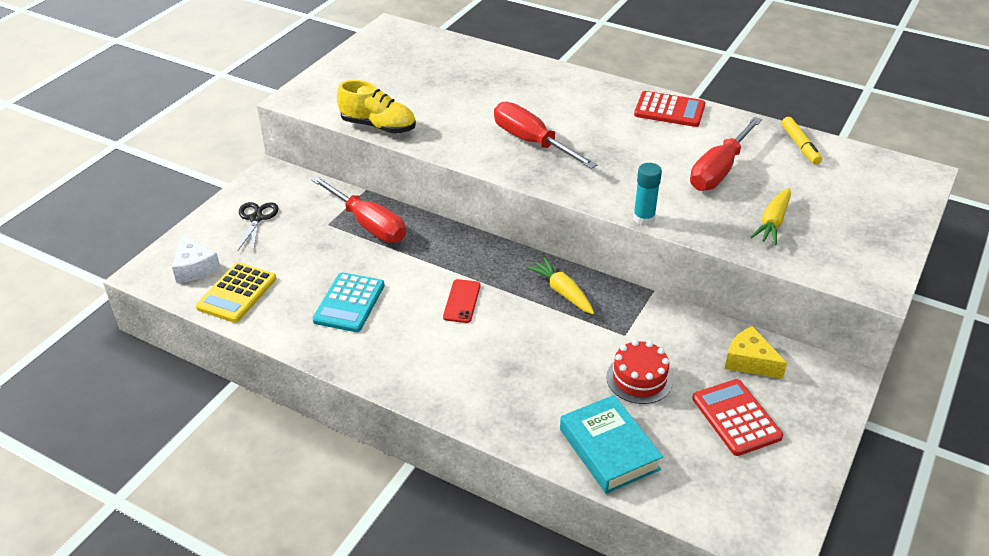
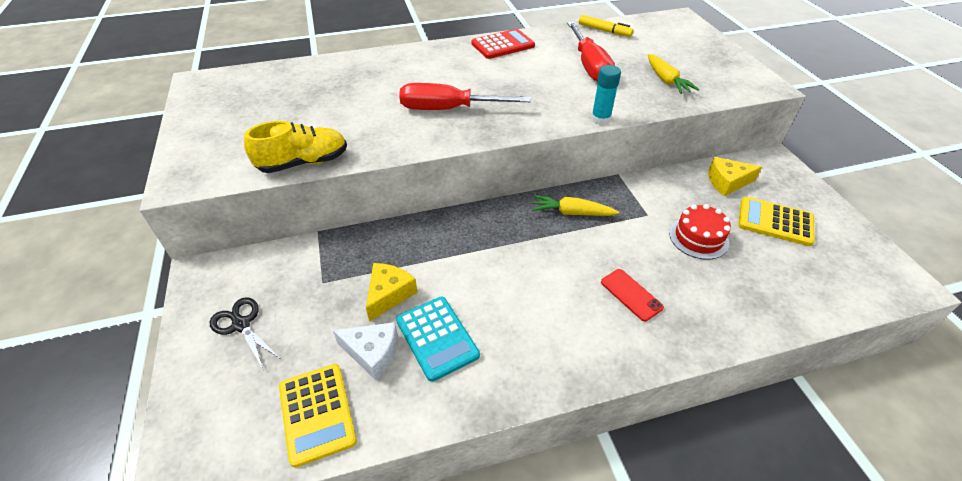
camera: 45 degrees left, 5 degrees up
white cheese [172,234,221,283] -> white cheese moved to [333,322,398,380]
red screwdriver [311,176,406,243] -> none
red phone [443,279,480,323] -> red phone moved to [601,269,664,321]
turquoise book [560,395,663,494] -> none
red calculator [692,379,783,456] -> yellow calculator [738,197,815,246]
none -> yellow cheese [366,263,417,322]

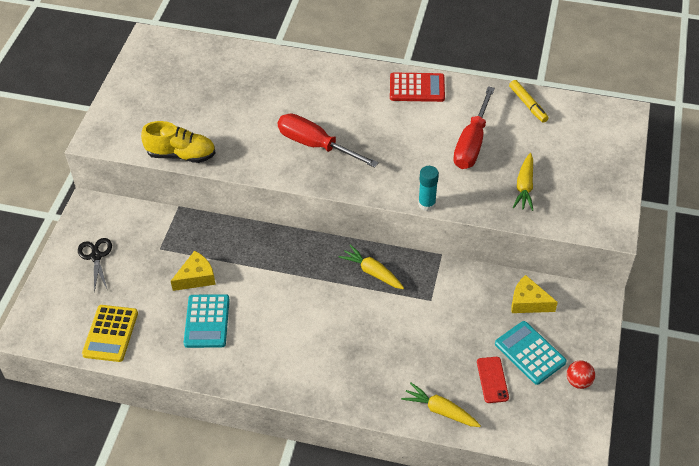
camera: 30 degrees right, 5 degrees up
white cheese [333,322,398,380] -> none
red phone [601,269,664,321] -> red phone moved to [477,357,509,403]
red cake [669,204,731,260] -> none
yellow calculator [738,197,815,246] -> turquoise calculator [495,321,566,385]
none -> yellow carrot [401,382,481,427]
none -> red ball [567,360,595,389]

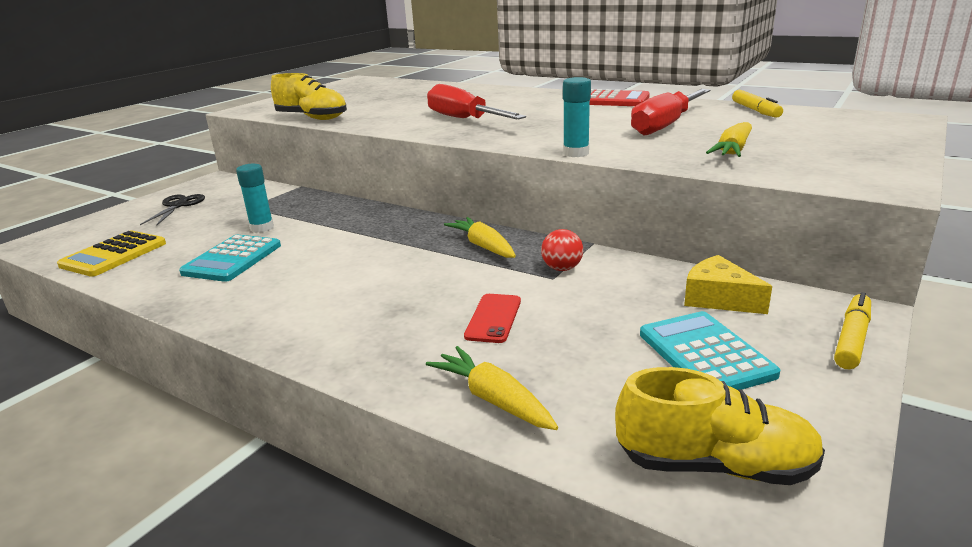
camera: 20 degrees right, 25 degrees down
yellow cheese [171,251,216,291] -> turquoise glue stick [236,164,274,233]
red phone [477,357,509,403] -> red phone moved to [464,294,521,343]
red ball [567,360,595,389] -> red ball moved to [541,229,583,271]
none -> yellow shoe [615,367,825,485]
none -> yellow marker [834,292,871,370]

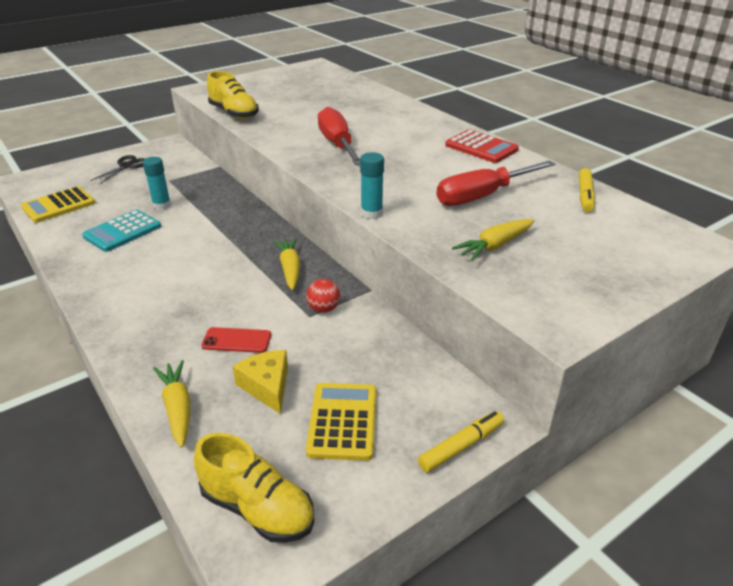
camera: 20 degrees right, 10 degrees up
red phone [464,294,521,343] -> red phone turned 60 degrees clockwise [201,327,271,353]
turquoise calculator [640,311,780,390] -> yellow calculator [306,383,376,461]
yellow cheese [684,255,772,314] -> yellow cheese moved to [232,350,288,414]

